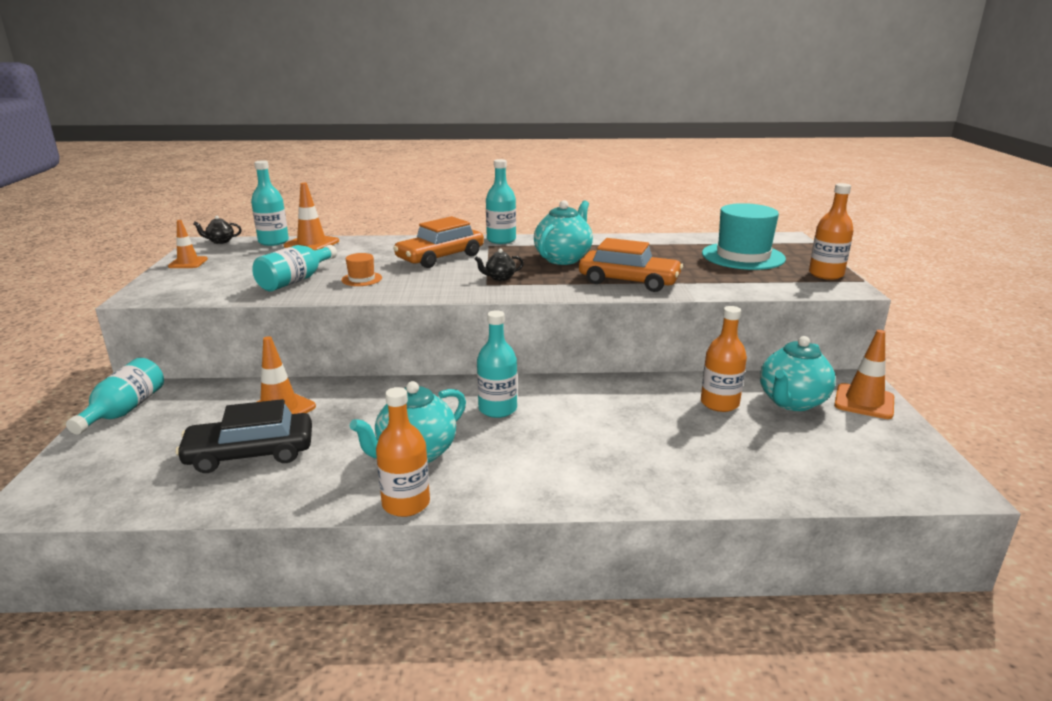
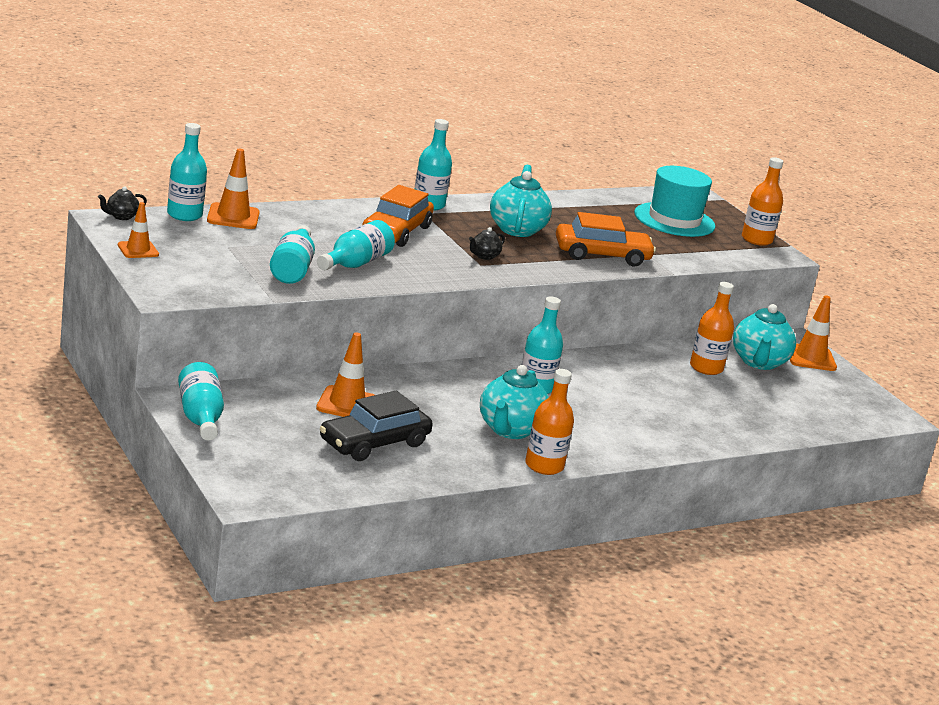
camera: 30 degrees left, 0 degrees up
orange hat [341,253,382,286] -> turquoise bottle [317,220,395,270]

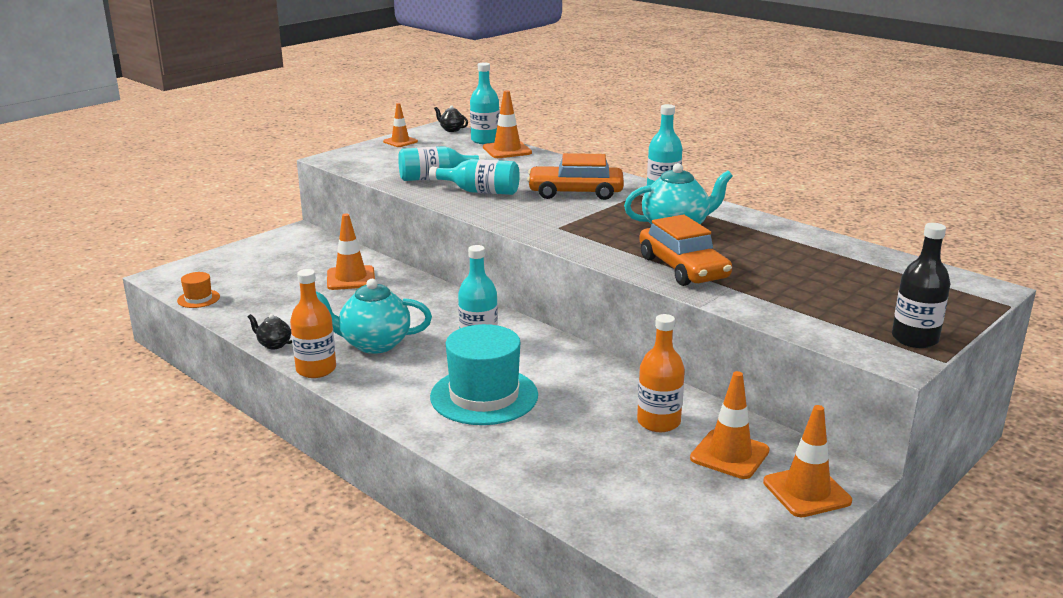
camera: 75 degrees right, 0 degrees up
turquoise bottle [178,362,224,440] -> none
black car [320,391,433,461] -> none
black teapot [469,227,505,260] -> black teapot moved to [248,314,292,349]
turquoise hat [634,166,715,237] -> turquoise hat moved to [430,324,538,425]
turquoise teapot [733,304,796,370] -> orange traffic cone [690,371,770,479]
orange bottle [742,157,783,246] -> black bottle [892,223,950,348]
none -> orange hat [177,272,220,308]

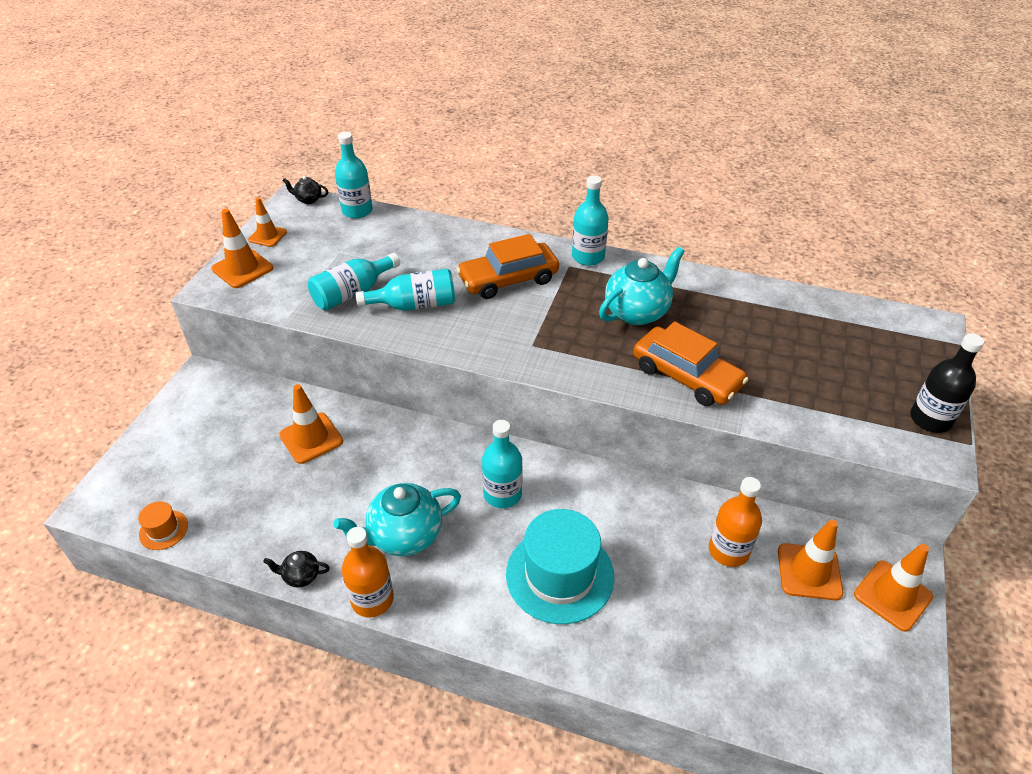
camera: 25 degrees left, 20 degrees up
orange traffic cone [483,90,532,158] -> orange traffic cone moved to [212,209,273,288]

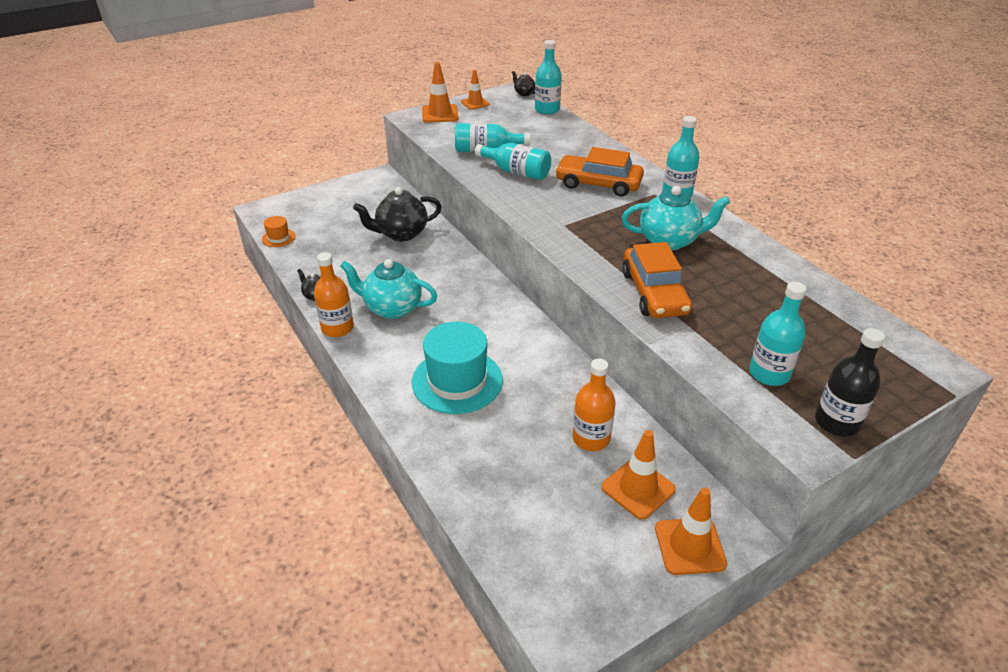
camera: 40 degrees right, 5 degrees down
orange traffic cone [279,384,343,464] -> black teapot [353,187,442,241]
turquoise bottle [482,420,523,508] -> turquoise bottle moved to [749,282,807,386]

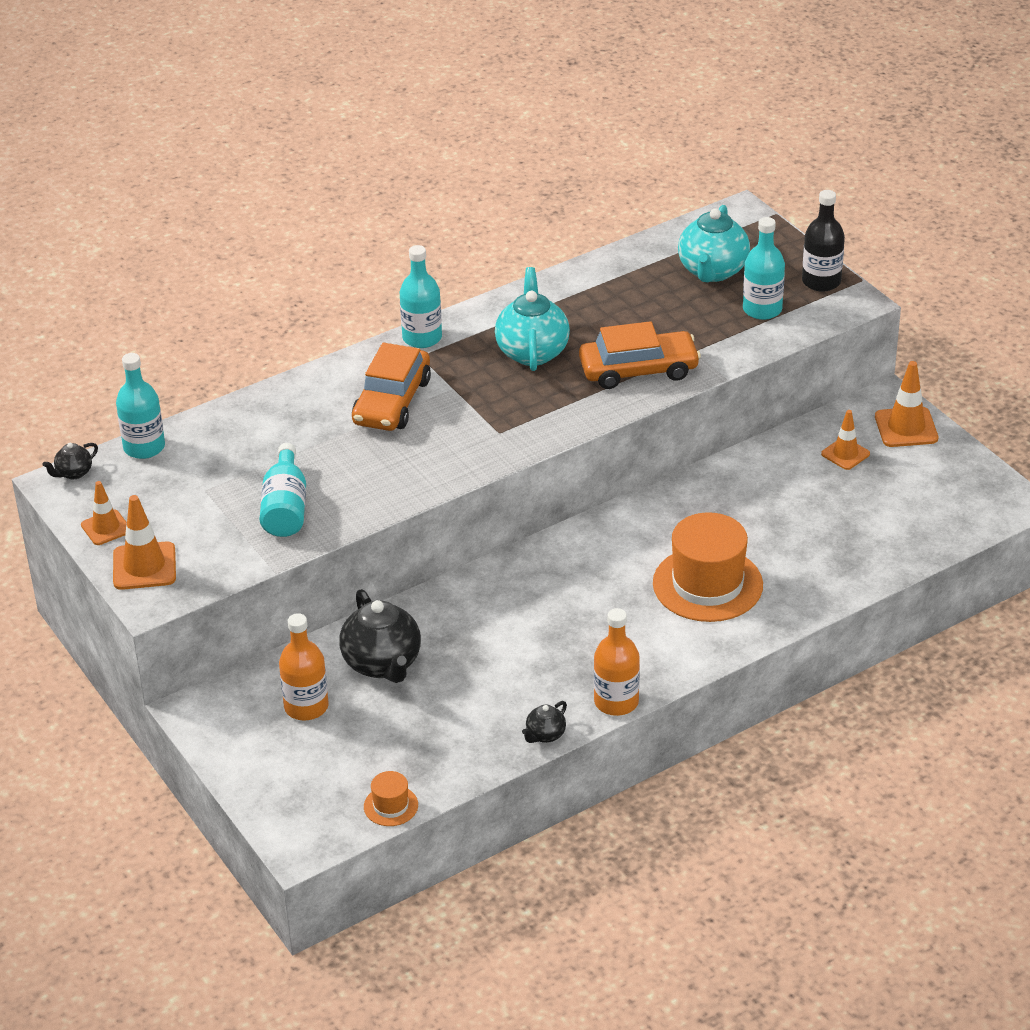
camera: 90 degrees left, 0 degrees up
turquoise teapot [340,259,437,319] -> turquoise teapot moved to [678,205,750,282]
turquoise hat [412,322,503,414] -> orange hat [653,512,763,622]
turquoise bottle [475,143,551,180] -> none
orange bottle [572,358,616,451] -> orange bottle moved to [279,613,329,721]
orange traffic cone [602,430,676,519] -> orange traffic cone [821,410,870,470], size x0.67

